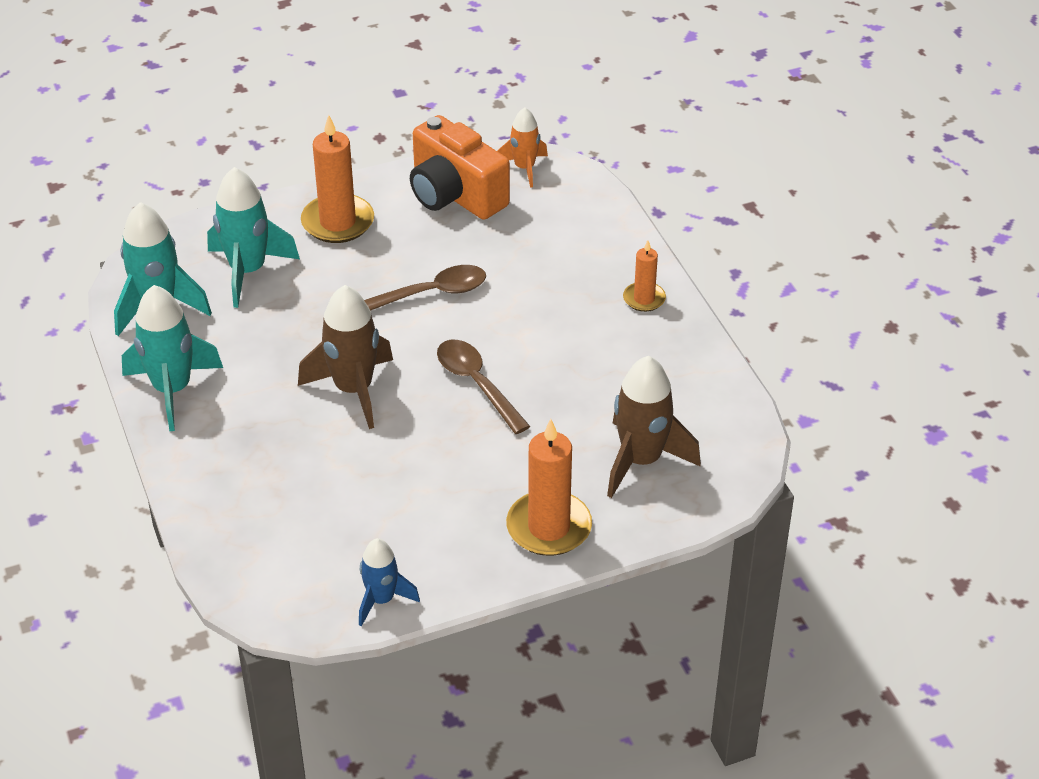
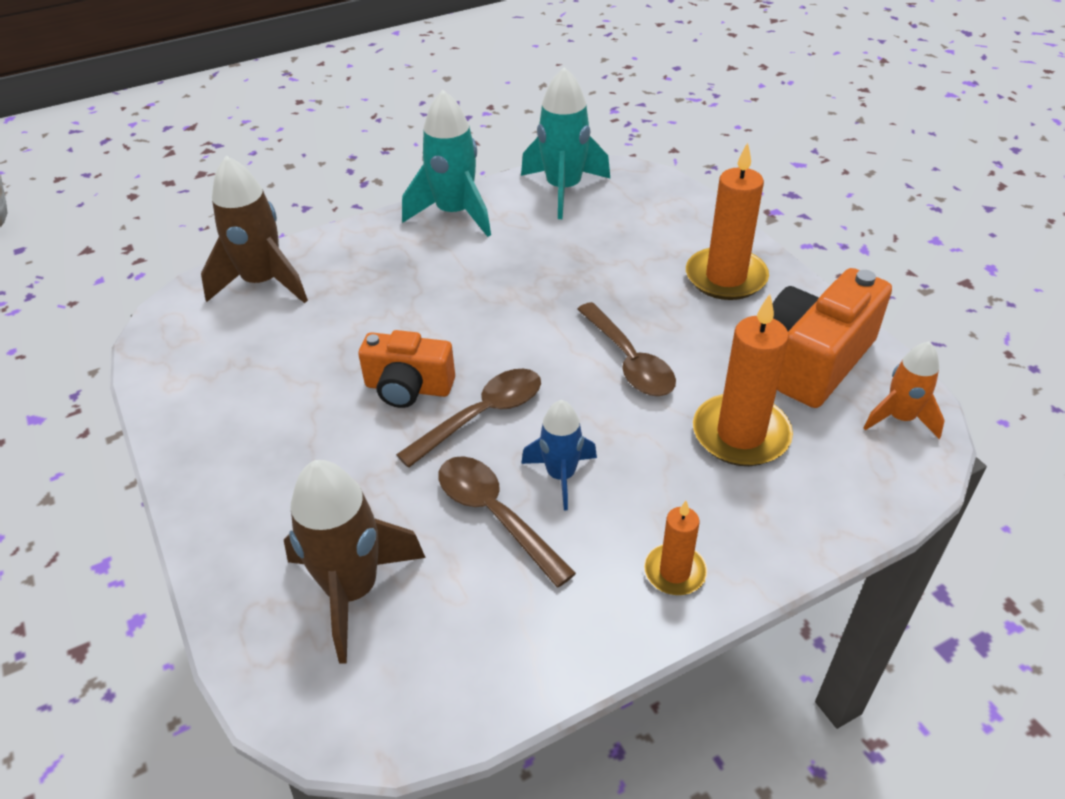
camera: 85 degrees right, 0 degrees up
turquoise rocket [207,167,300,308] -> none
brown rocket [298,285,393,429] -> brown rocket moved to [201,156,308,303]
blue rocket [359,538,420,627] -> blue rocket moved to [521,400,597,510]
orange candle [506,419,592,556] -> orange candle moved to [693,294,793,466]
none -> orange camera [358,330,455,408]
none -> brown spoon [438,456,576,588]

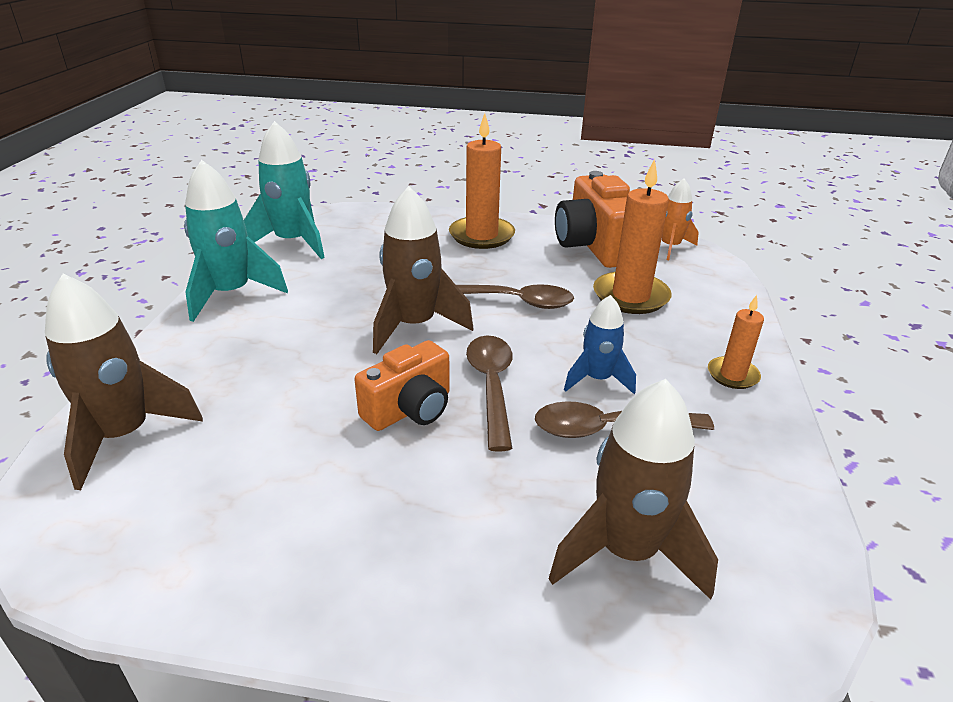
camera: 55 degrees left, 10 degrees down
none -> brown rocket [373,186,474,354]

